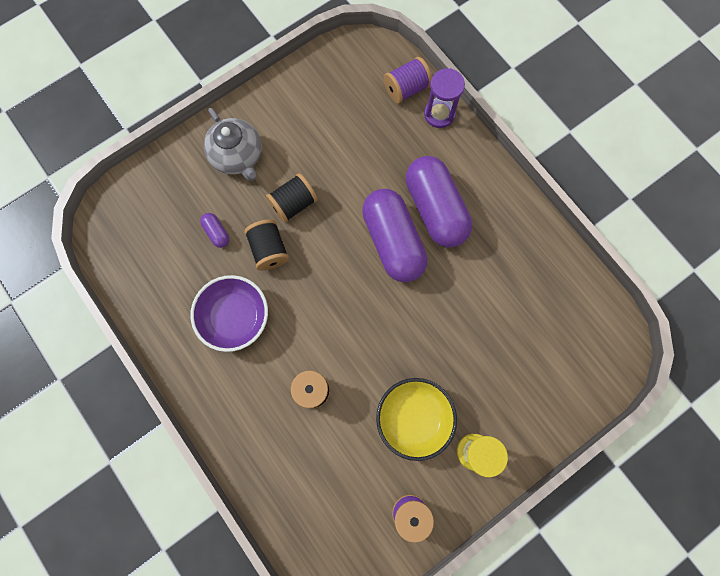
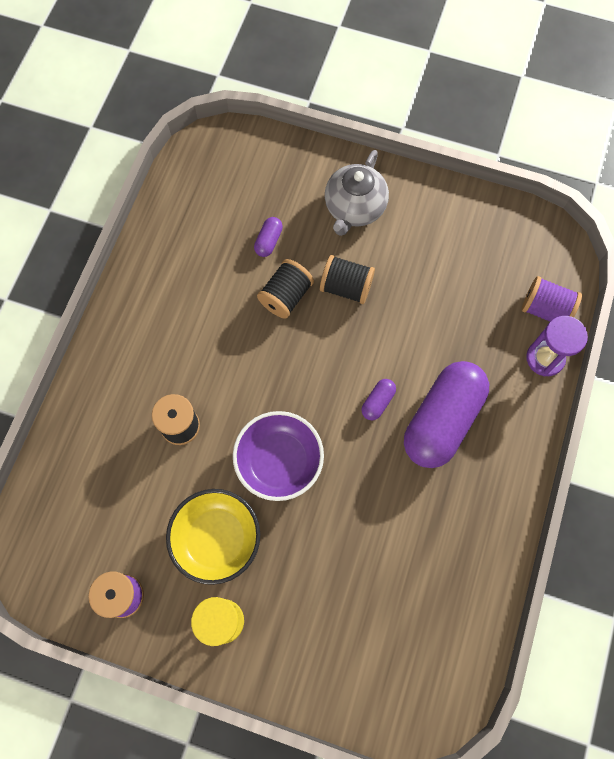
camera: 55 degrees right, 5 degrees down
purple bowl [190,275,268,352] -> purple bowl moved to [233,411,324,501]
purple capsule [362,189,427,282] -> purple capsule [361,379,396,420], size x0.41

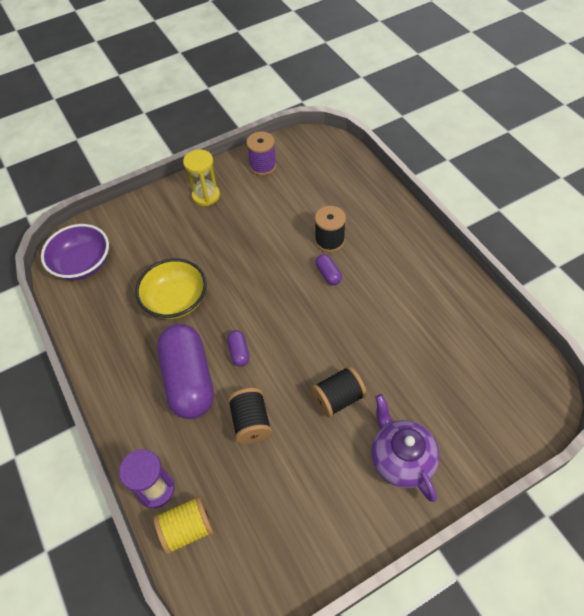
camera: 135 degrees right, 15 degrees down
yellow bowl [166,489,260,585] -> yellow bowl moved to [135,258,207,319]
purple bowl [233,411,324,501] -> purple bowl moved to [41,224,109,280]
purple capsule [254,217,283,257] -> purple capsule moved to [316,254,342,285]
black spool [257,259,314,319] -> black spool moved to [228,388,272,444]
grey teapot [325,150,389,236] -> purple teapot [371,394,440,502]
purple spool [521,276,582,322] -> yellow spool [153,496,214,555]

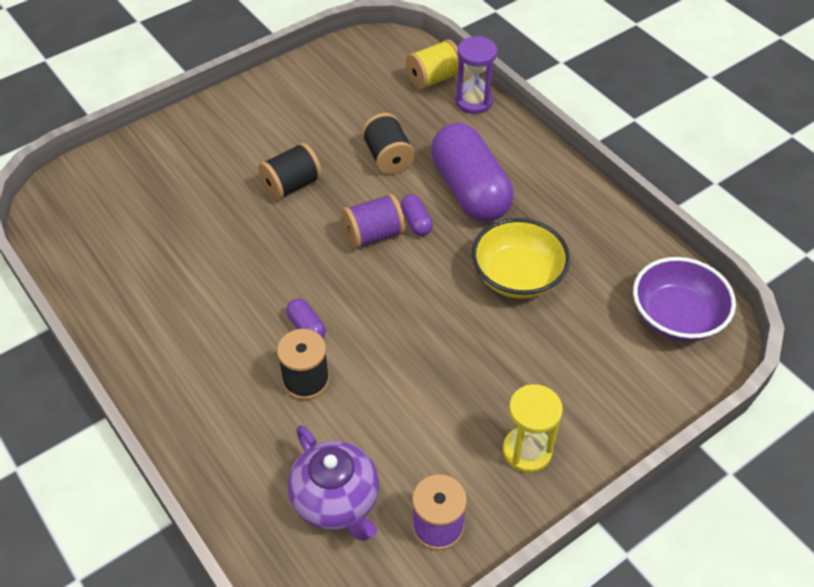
camera: 170 degrees right, 5 degrees down
purple teapot [371,394,440,502] -> purple teapot moved to [288,425,379,541]
none -> purple spool [342,193,405,249]

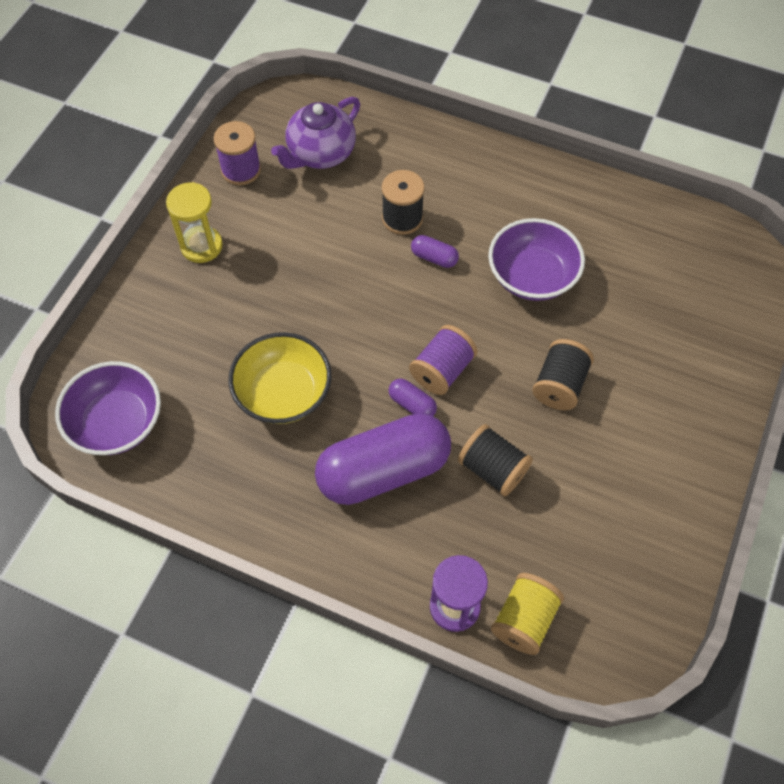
camera: 150 degrees right, 10 degrees up
purple teapot [288,425,379,541] -> purple teapot turned 75 degrees counterclockwise [271,97,360,169]
purple capsule [431,123,513,222] -> purple capsule turned 60 degrees counterclockwise [315,413,451,505]
none -> purple bowl [488,218,585,301]

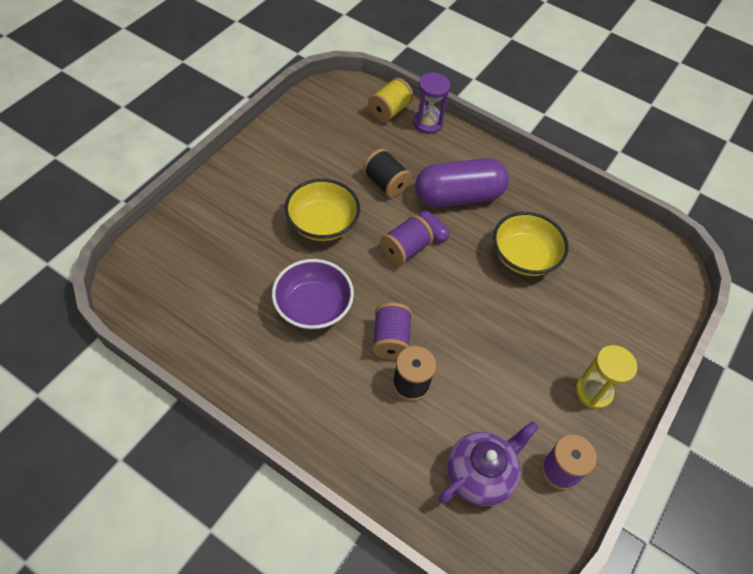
camera: 175 degrees left, 5 degrees down
purple bowl [55,361,161,455] -> none
purple capsule [411,235,459,268] -> purple spool [372,302,412,360]
black spool [532,339,594,410] -> yellow bowl [285,179,360,241]

